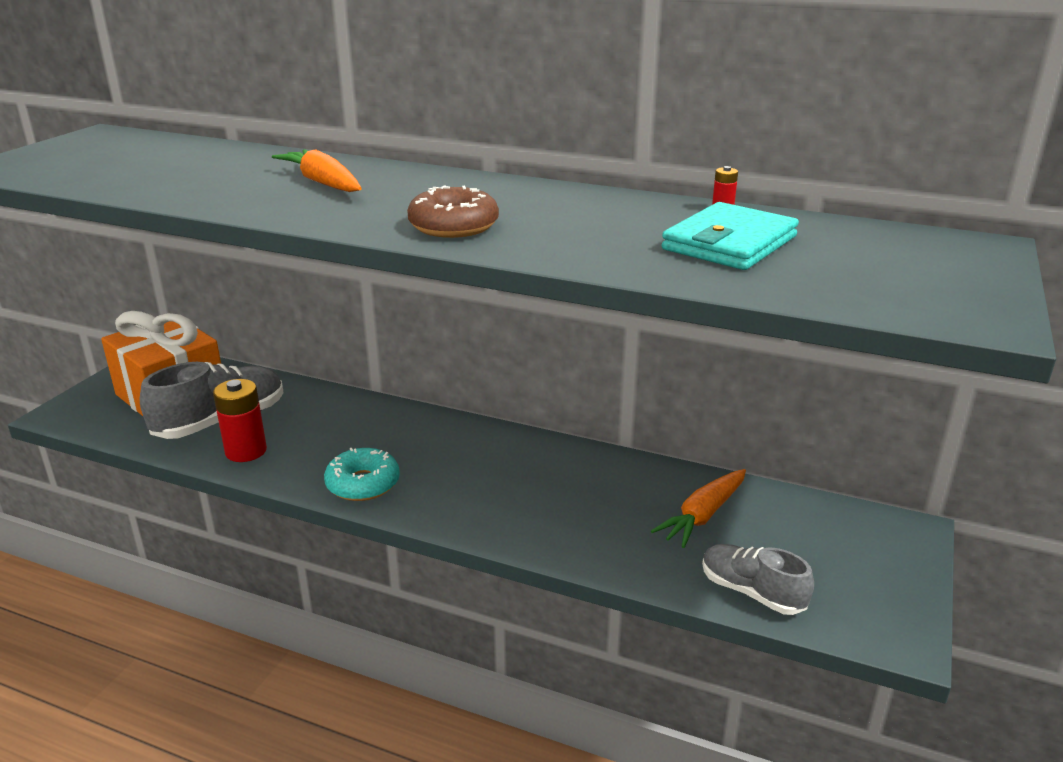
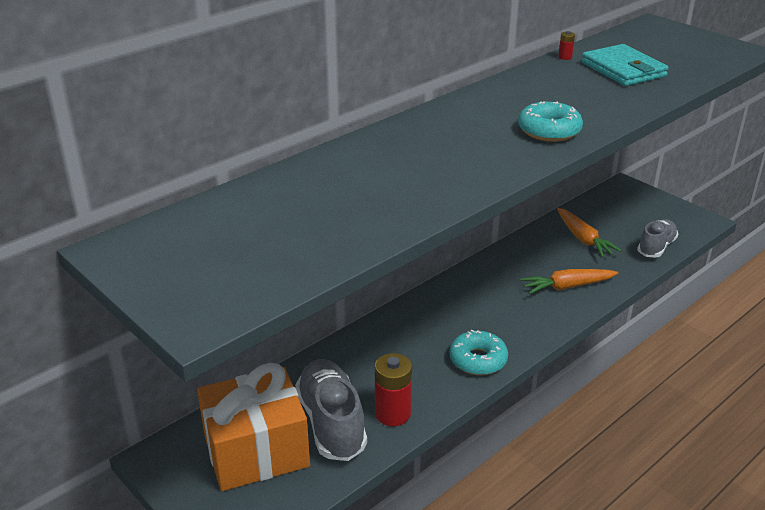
camera: 65 degrees left, 5 degrees up
orange carrot [272,149,362,192] -> orange carrot moved to [520,269,618,294]
brown donut [407,185,499,238] -> turquoise donut [518,101,583,142]
grey shoe [702,544,814,615] -> grey shoe turned 150 degrees clockwise [637,219,678,258]

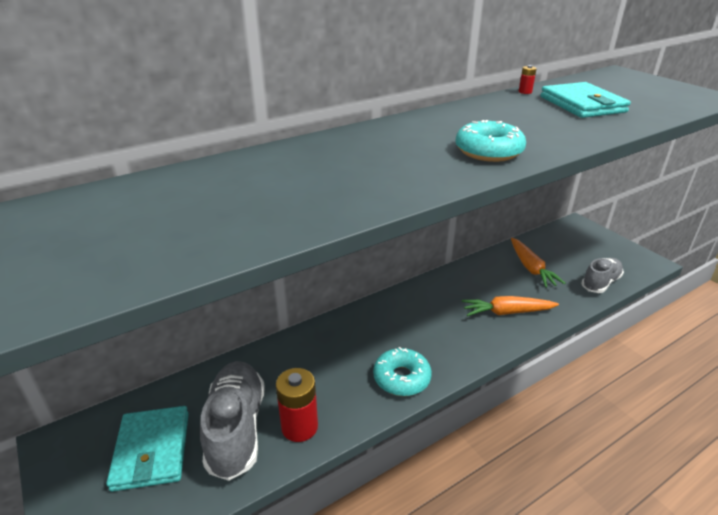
camera: 10 degrees right, 0 degrees up
orange gift [197,363,310,491] -> turquoise wallet [106,406,189,492]

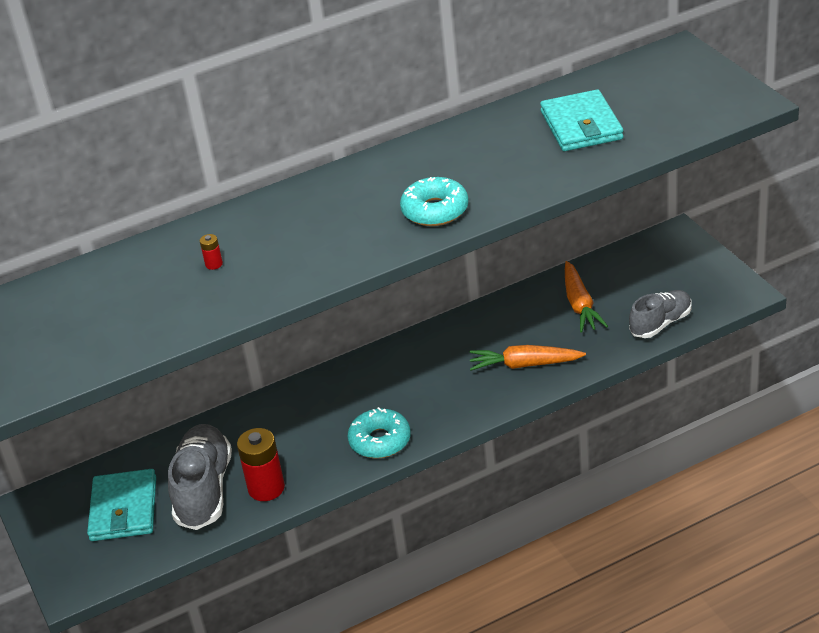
camera: 10 degrees right, 5 degrees up
red battery [519,65,537,94] -> red battery moved to [200,234,223,270]

